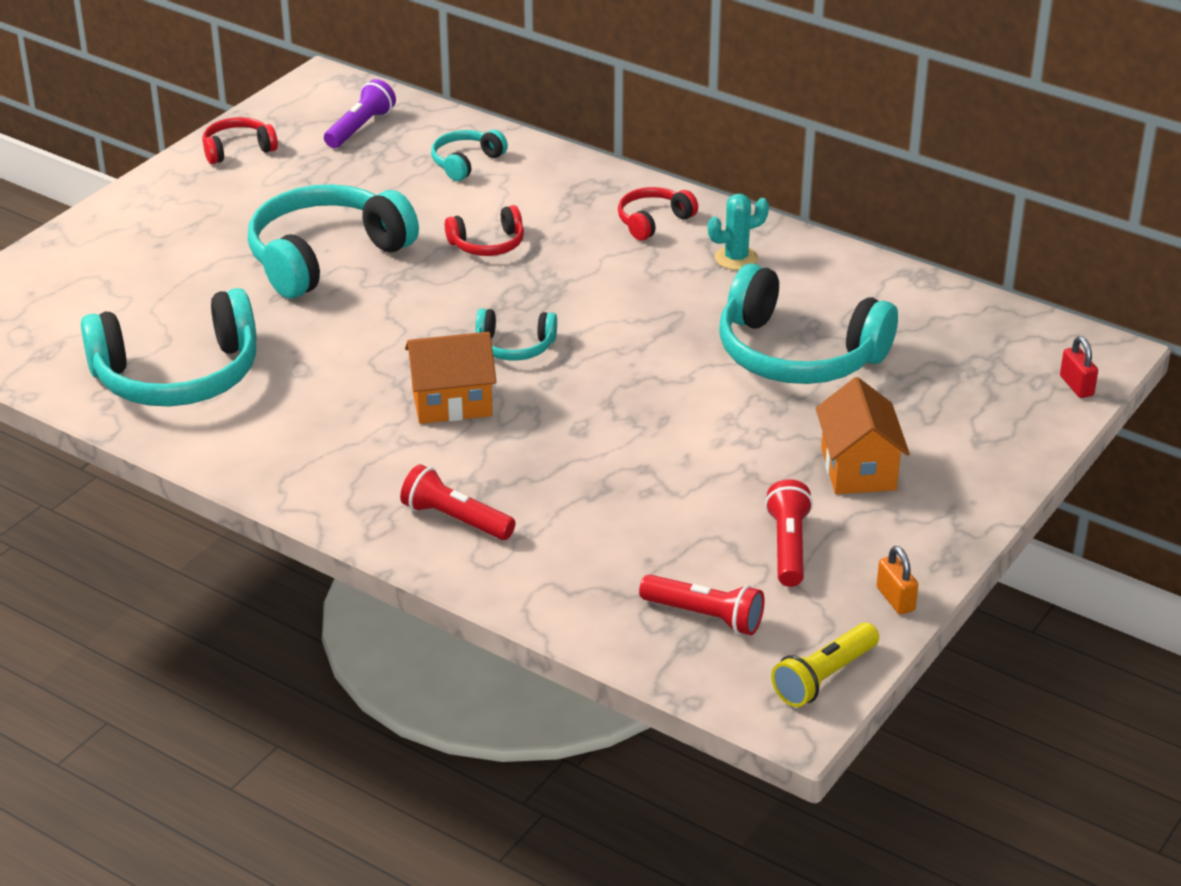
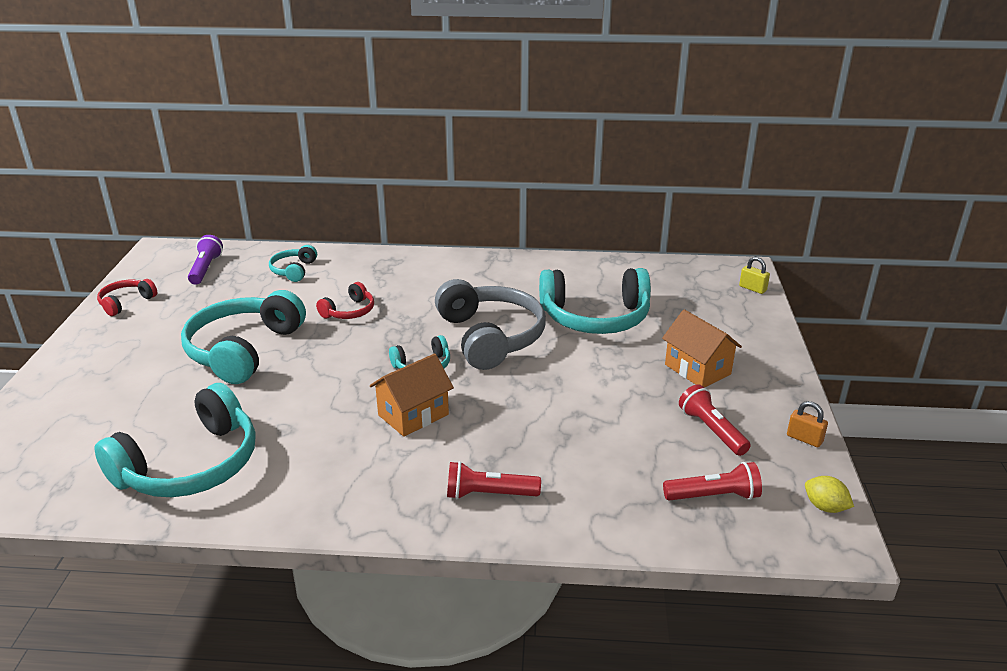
camera: 30 degrees left, 5 degrees down
red headphones [618,187,698,241] -> none
turquoise cactus [708,194,769,270] -> none
yellow flashlight [771,623,879,707] -> yellow lemon [805,476,854,513]
red padlock [1060,336,1098,398] -> yellow padlock [739,257,770,294]
none -> grey headphones [435,279,546,370]

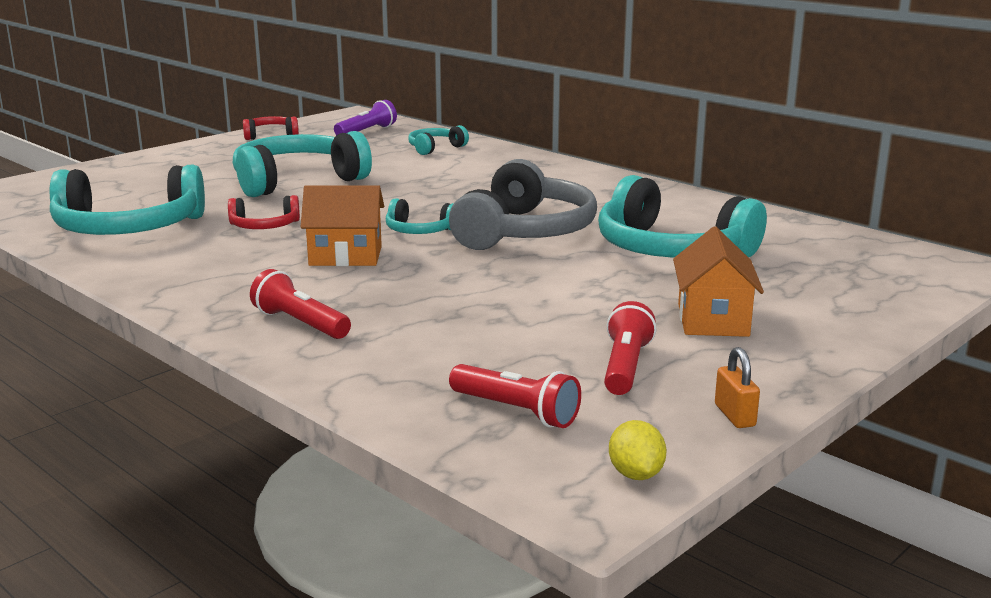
camera: 40 degrees right, 10 degrees down
red headphones [316,282,374,319] -> red headphones moved to [228,195,300,229]
yellow padlock [739,257,770,294] -> none

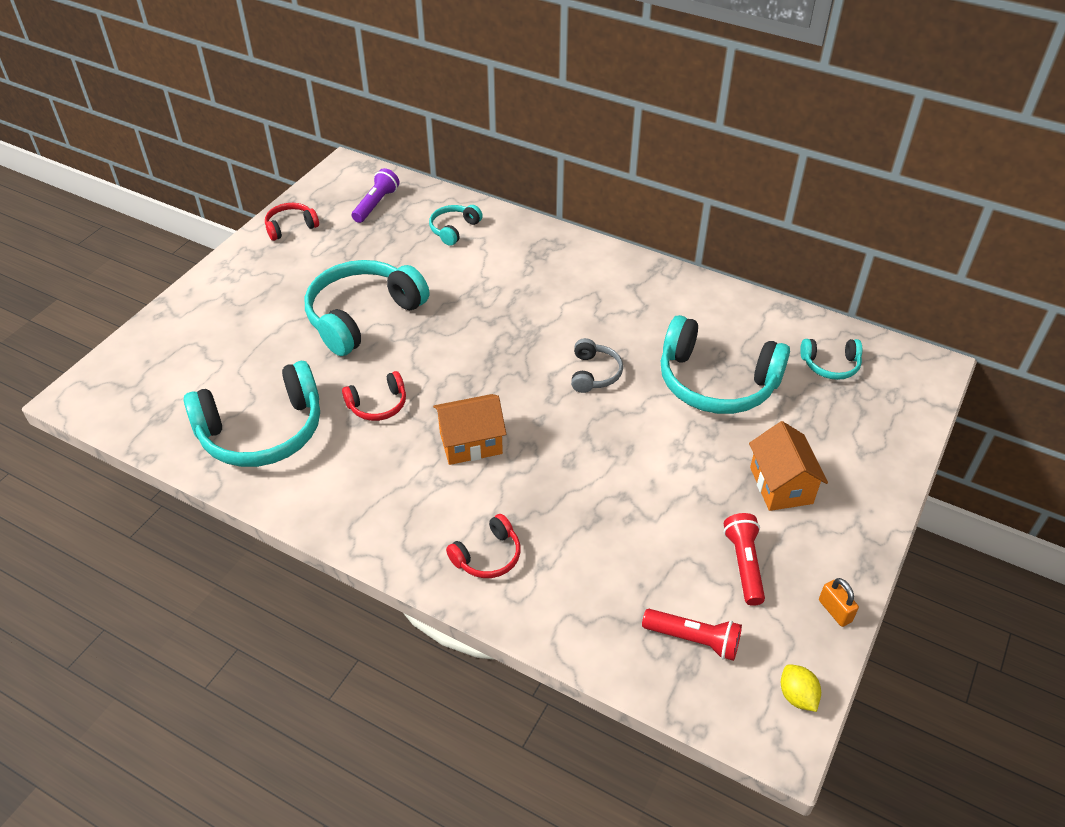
camera: 15 degrees left, 25 degrees up
red flashlight [250,269,351,339] -> red headphones [446,514,521,578]
turquoise headphones [386,198,454,234] -> turquoise headphones moved to [800,339,862,380]
grey headphones [449,159,597,250] -> grey headphones [571,338,623,393], size x0.49

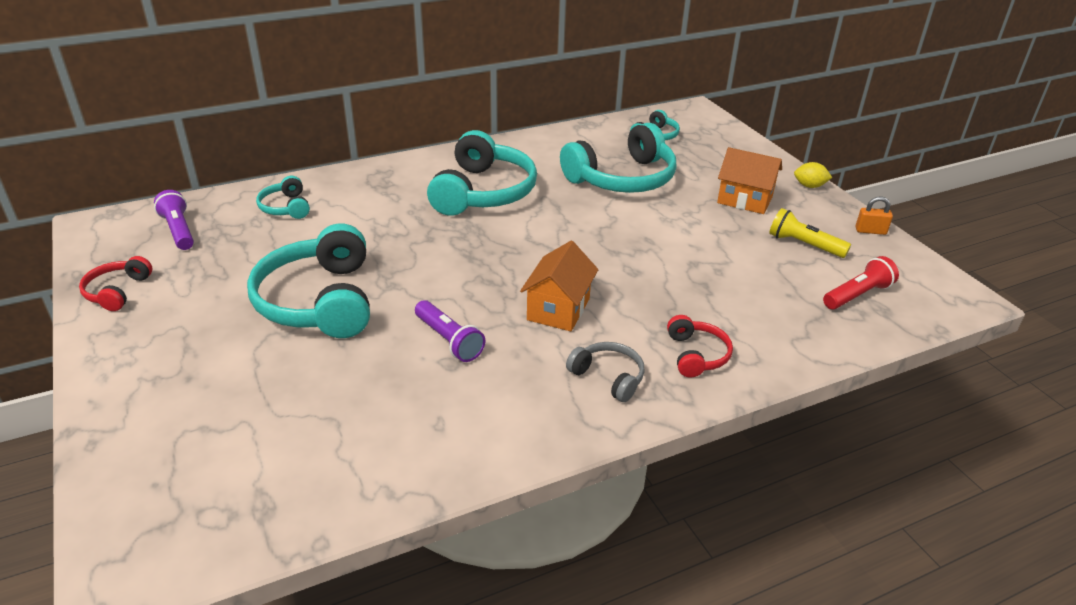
camera: 55 degrees left, 10 degrees down
turquoise headphones [184,361,320,467] -> turquoise headphones moved to [427,130,537,216]
red headphones [342,371,406,421] -> purple flashlight [415,300,485,362]
grey headphones [571,338,623,393] -> grey headphones moved to [566,342,645,402]
red flashlight [724,513,765,606] -> yellow flashlight [769,208,851,258]
yellow lemon [781,664,821,712] -> yellow lemon moved to [794,162,832,188]

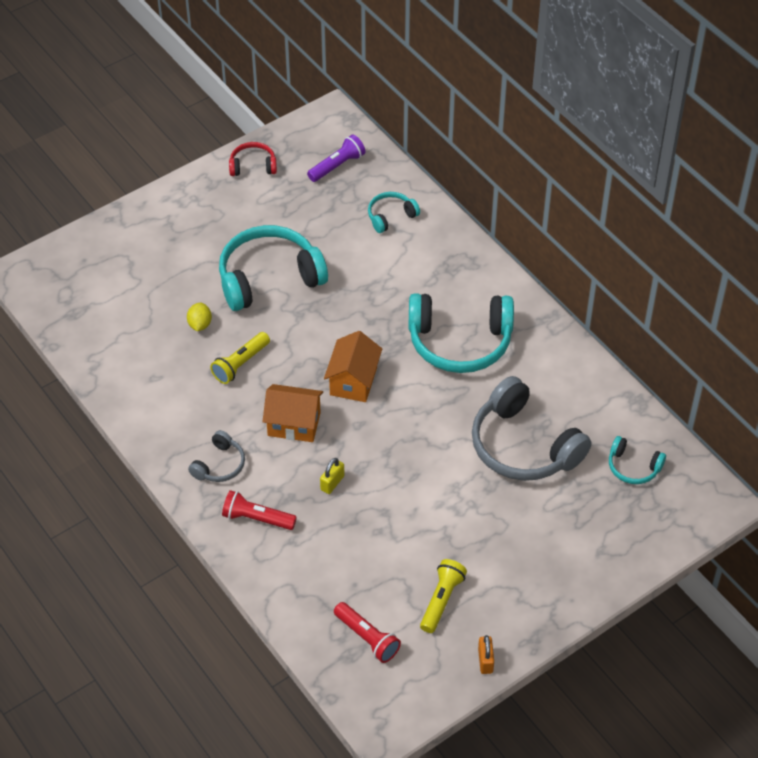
camera: 80 degrees right, 15 degrees up
purple flashlight [415,300,485,362] -> yellow flashlight [210,332,270,384]
turquoise headphones [560,123,676,193] -> grey headphones [472,376,592,481]
red headphones [667,315,733,378] -> red flashlight [222,490,297,530]
orange house [717,147,782,214] -> orange house moved to [324,331,382,402]
yellow lemon [794,162,832,188] -> yellow lemon moved to [187,303,212,331]
none -> yellow padlock [320,458,344,494]

